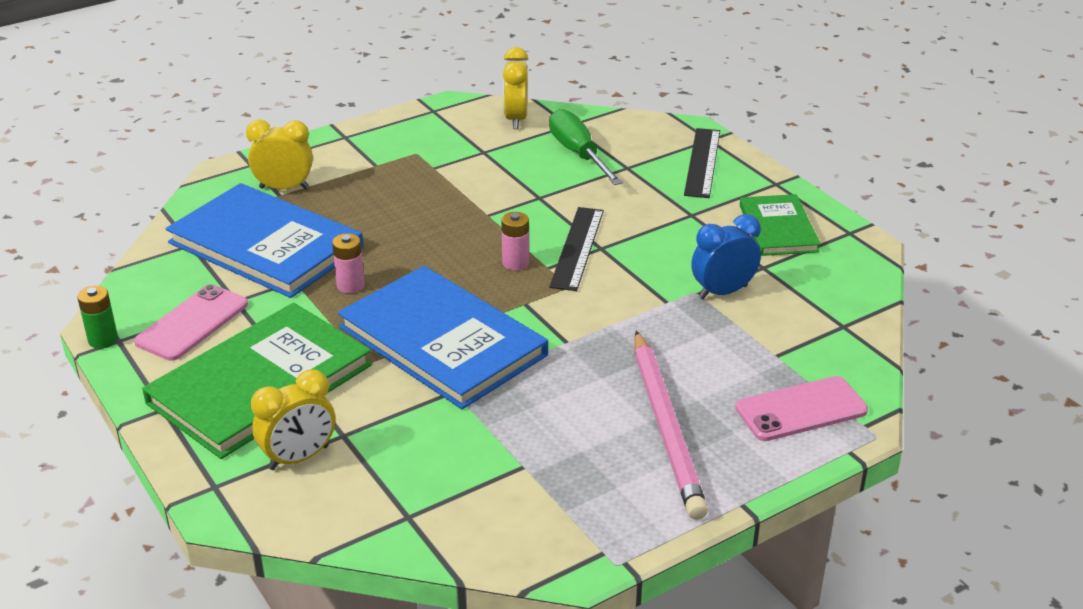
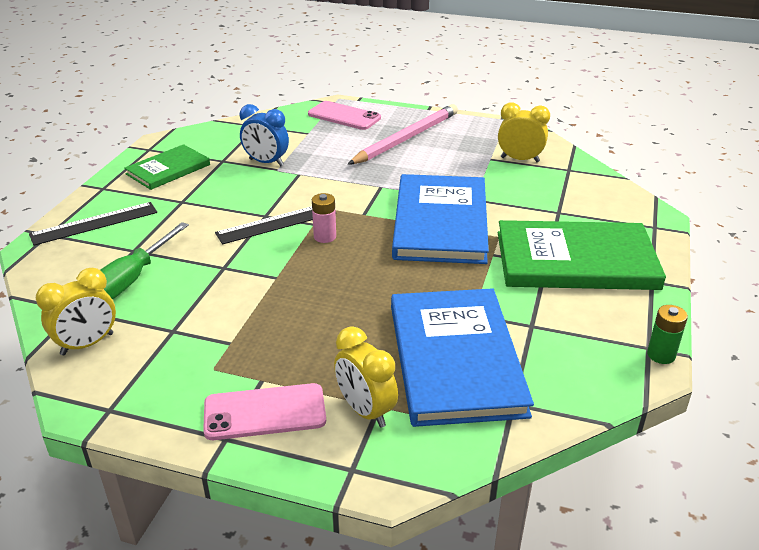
camera: 130 degrees left, 0 degrees up
pink phone [134,284,248,361] -> pink phone moved to [203,383,326,440]
yellow clock [251,370,335,470] -> yellow clock moved to [498,102,550,162]
pink battery [332,233,365,293] -> none

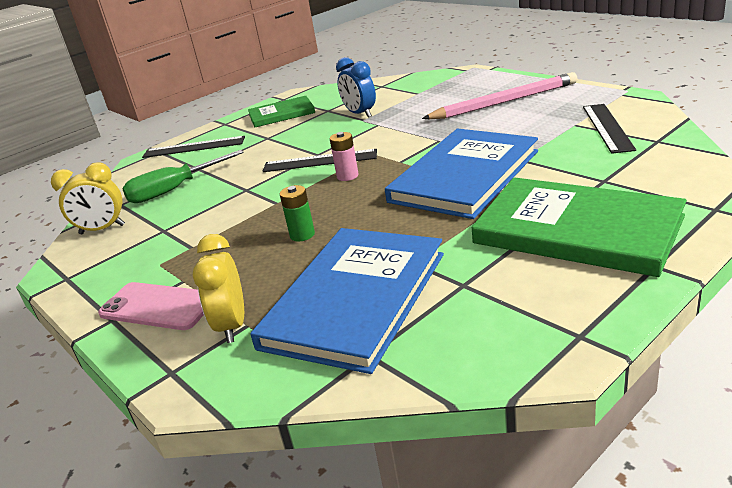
camera: 35 degrees right, 5 degrees down
pink phone [308,101,381,130] -> none
yellow clock [498,102,550,162] -> black ruler [583,104,636,154]
green battery [647,305,688,364] -> green battery moved to [280,185,315,241]

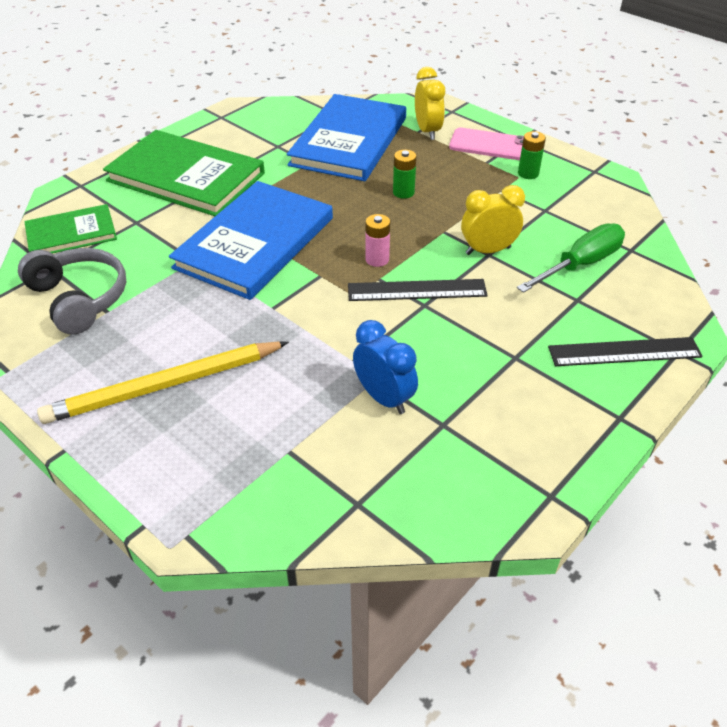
camera: 170 degrees right, 15 degrees up
yellow clock [51,162,125,234] -> yellow clock moved to [461,185,525,255]
green book [248,96,315,127] -> green book moved to [24,204,117,254]
pink pencil [422,72,577,119] -> yellow pencil [37,341,289,424]
black ruler [583,104,636,154] -> grey headphones [18,248,126,335]
none -> green battery [518,131,546,179]

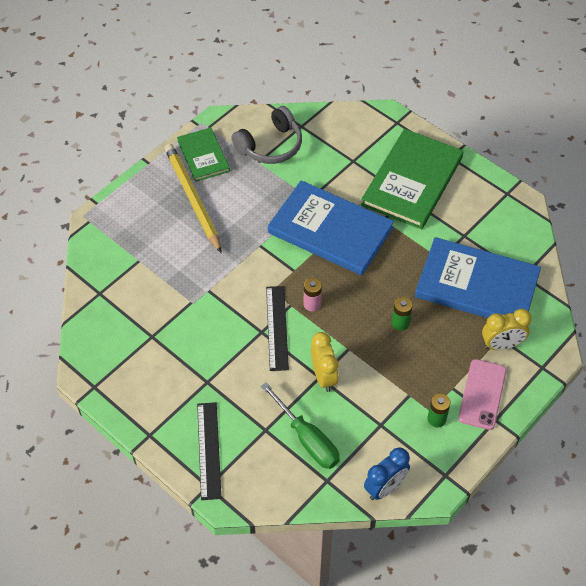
camera: 90 degrees right, 10 degrees up
green book [24,204,117,254] -> green book moved to [177,128,230,182]
blue clock [353,320,418,414] -> blue clock moved to [364,447,410,500]

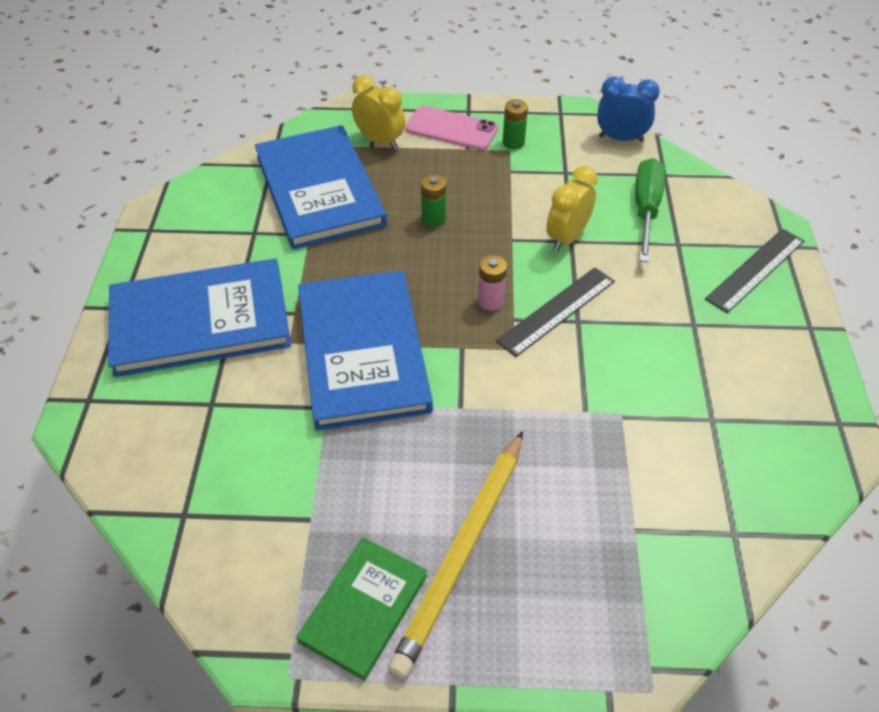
camera: 130 degrees left, 5 degrees down
grey headphones [231,106,302,164] -> none
green book [361,129,463,229] -> blue book [108,258,291,377]
pink phone [458,359,506,430] -> pink phone turned 45 degrees clockwise [405,106,498,150]

